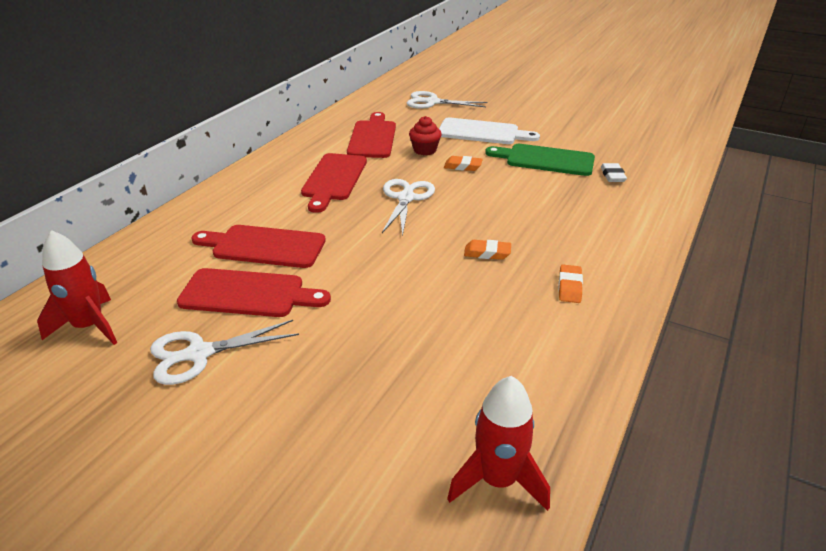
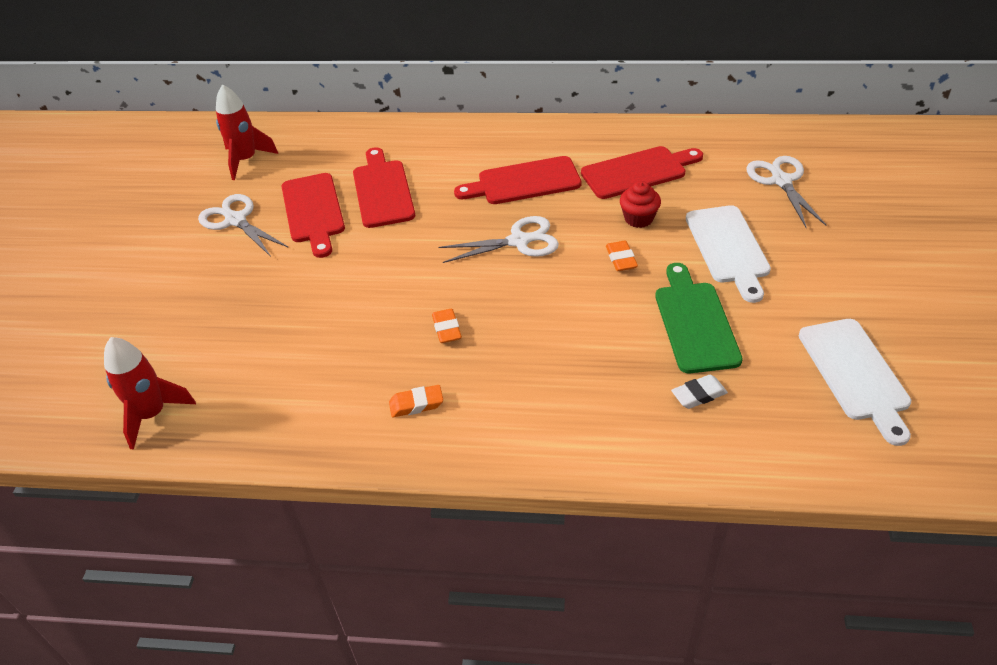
camera: 70 degrees right, 10 degrees up
none -> white cutting board [799,319,911,446]

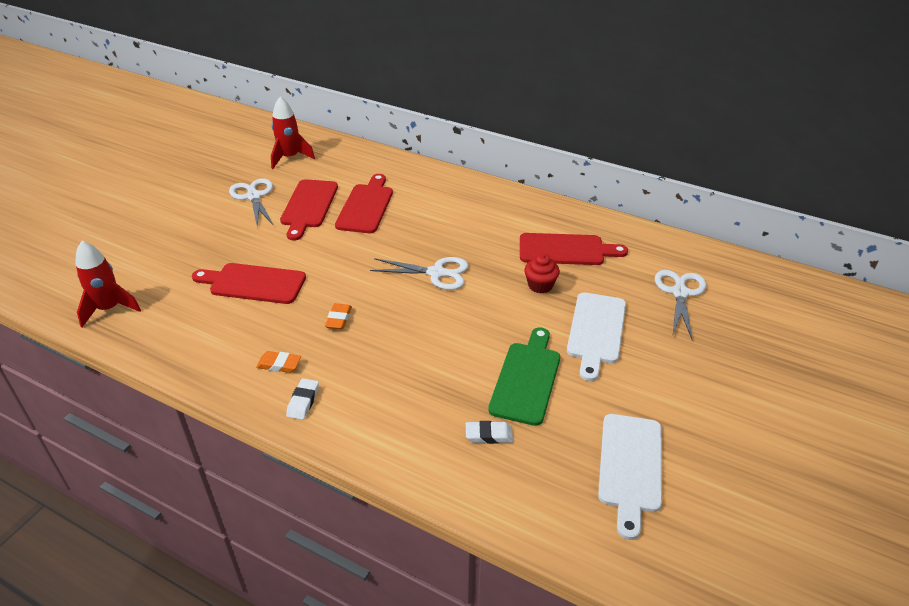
camera: 20 degrees right, 5 degrees down
red cutting board [454,156,581,204] -> red cutting board moved to [192,263,306,304]
orange eraser [606,241,638,271] -> none
none -> white eraser [286,378,319,420]

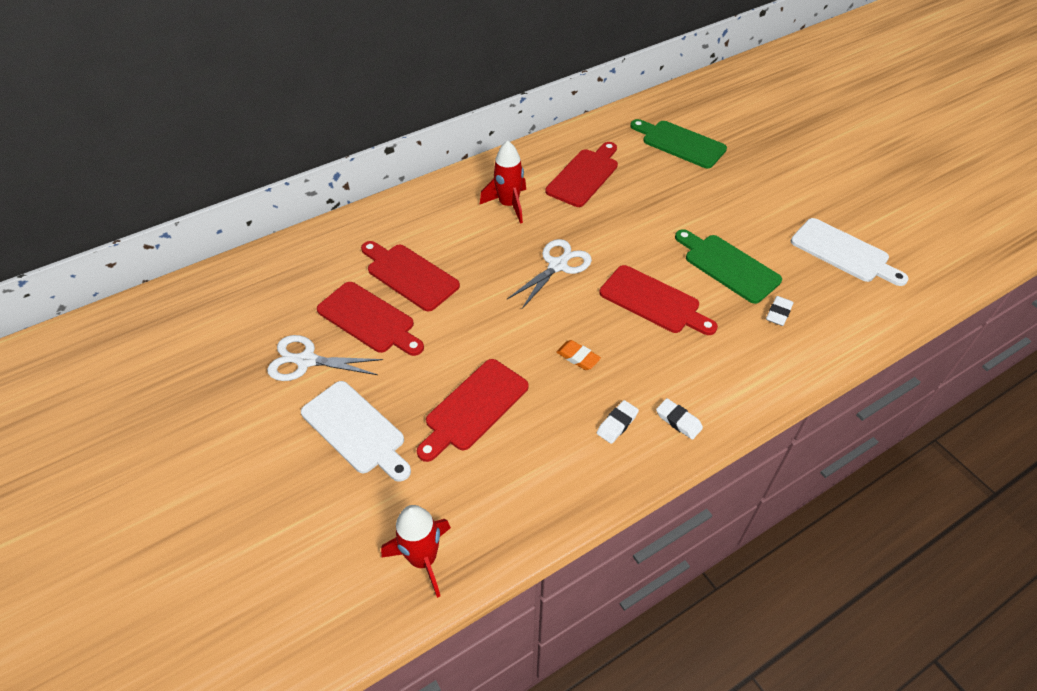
camera: 60 degrees left, 10 degrees up
orange eraser [256,351,301,373] -> white eraser [597,400,639,444]
red rocket [271,97,315,169] -> red rocket moved to [480,140,526,224]
red cupcake [524,254,560,293] -> none
white cutting board [567,292,626,381] -> white cutting board moved to [301,381,411,482]
white scissors [655,270,706,339] -> green cutting board [630,119,727,168]
none -> red cutting board [599,265,718,335]

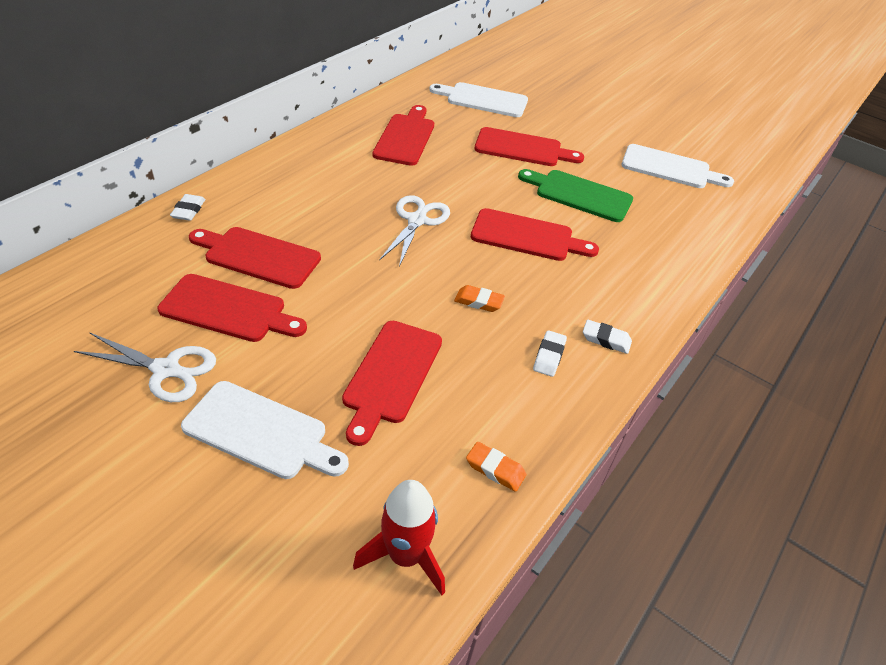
camera: 25 degrees left, 5 degrees down
white scissors [267,335,383,381] -> white scissors turned 150 degrees counterclockwise [74,332,216,402]
red rocket [480,140,526,224] -> none
green cutting board [630,119,727,168] -> white cutting board [429,82,528,117]
white eraser [766,296,794,326] -> white eraser moved to [170,194,206,221]
none -> orange eraser [466,442,526,492]
none -> red cutting board [474,127,584,166]

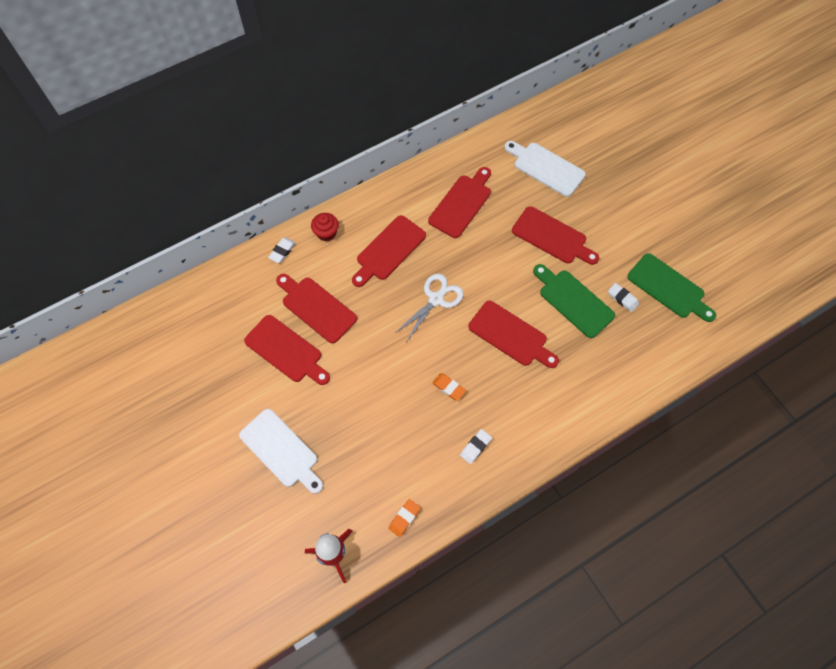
camera: 25 degrees right, 20 degrees up
white scissors [74,332,216,402] -> none
red cutting board [342,321,442,446] -> red cutting board moved to [352,215,426,287]
orange eraser [466,442,526,492] -> orange eraser turned 75 degrees clockwise [388,499,421,537]
white eraser [583,320,632,354] -> white eraser moved to [608,283,639,312]
white cutting board [621,144,734,188] -> green cutting board [627,253,716,322]
none -> red cupcake [311,213,339,241]

